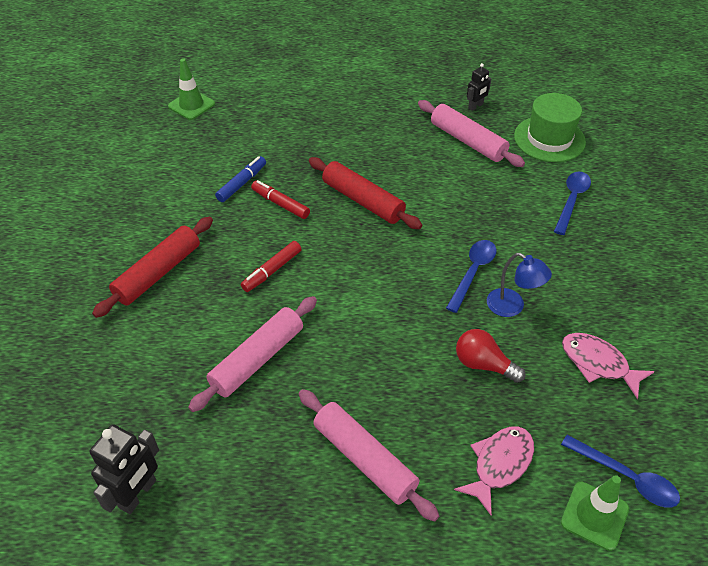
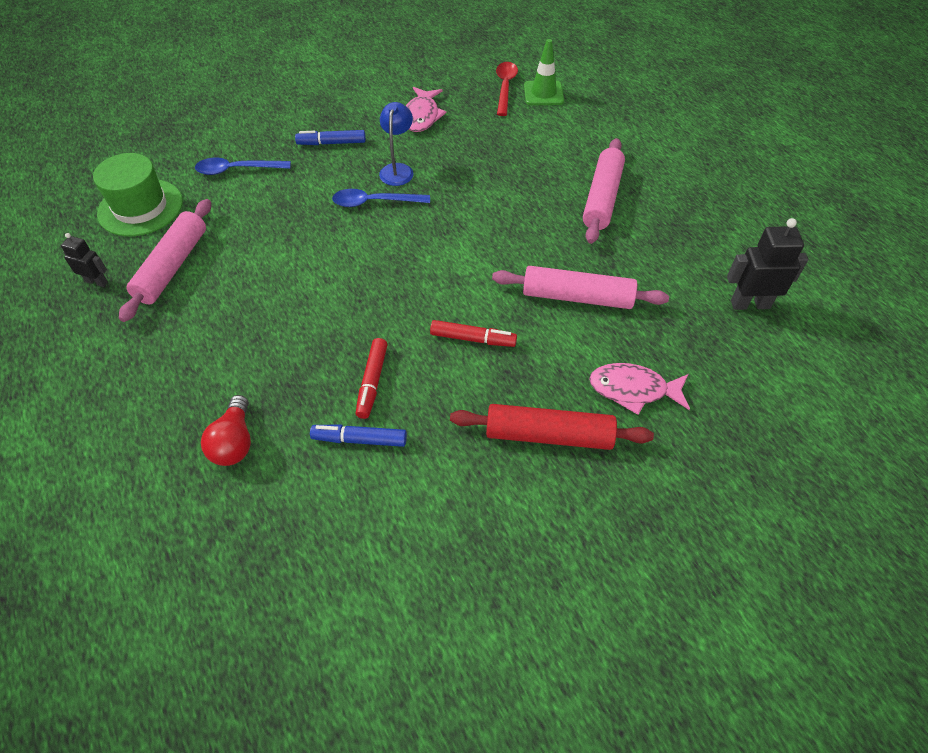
camera: 120 degrees left, 5 degrees up
green traffic cone [168,58,215,120] -> none
red rolling pin [309,157,422,229] -> none
pink fish [454,427,534,515] -> pink fish moved to [589,363,690,415]
red light bulb [456,329,526,383] -> red light bulb moved to [201,395,251,466]
blue spoon [561,435,680,508] -> red spoon [496,62,518,116]
none -> blue marker [295,130,366,145]

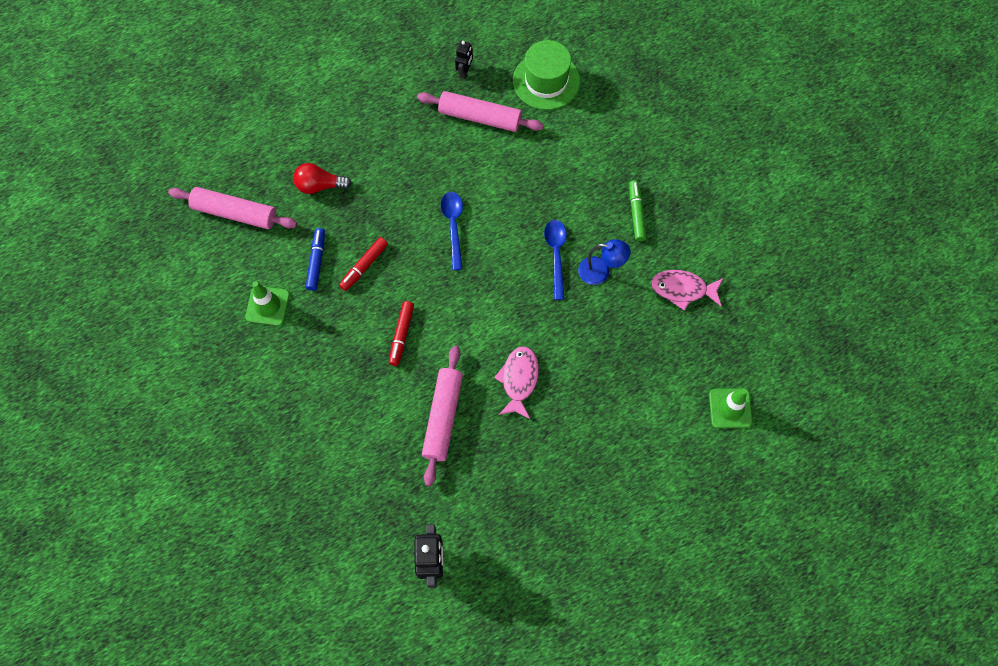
camera: 90 degrees right, 15 degrees up
blue spoon [195,158,291,175] -> blue spoon moved to [441,192,463,270]
blue marker [295,130,366,145] -> green marker [629,180,647,241]
red marker [355,338,388,419] -> red marker turned 60 degrees counterclockwise [339,237,388,291]
red rolling pin [450,404,654,450] -> none
red spoon [496,62,518,116] -> none
pink rolling pin [583,138,625,244] -> pink rolling pin moved to [168,187,297,229]
pink fish [589,363,690,415] -> pink fish moved to [494,346,539,419]
none -> green traffic cone [245,281,290,326]

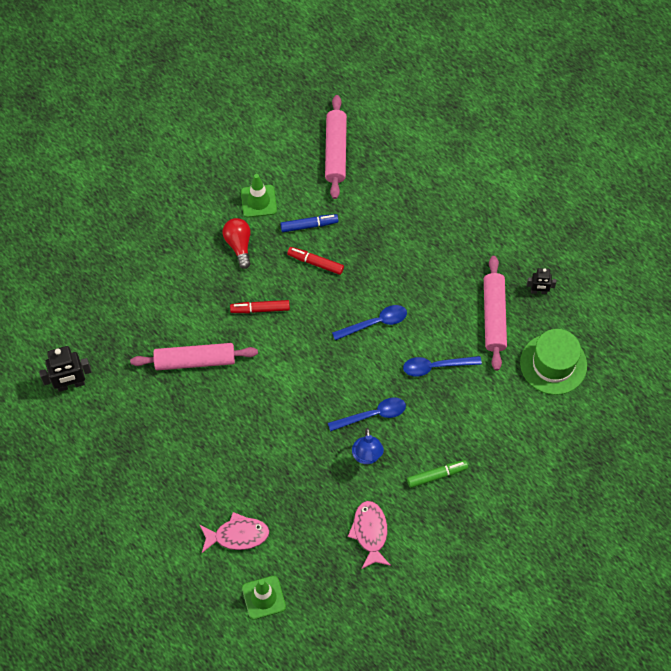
camera: 75 degrees right, 5 degrees down
red light bulb [293,163,352,194] -> red light bulb moved to [222,218,251,269]
pink fish [494,346,539,419] -> pink fish moved to [200,512,269,553]
none -> blue spoon [403,356,482,377]

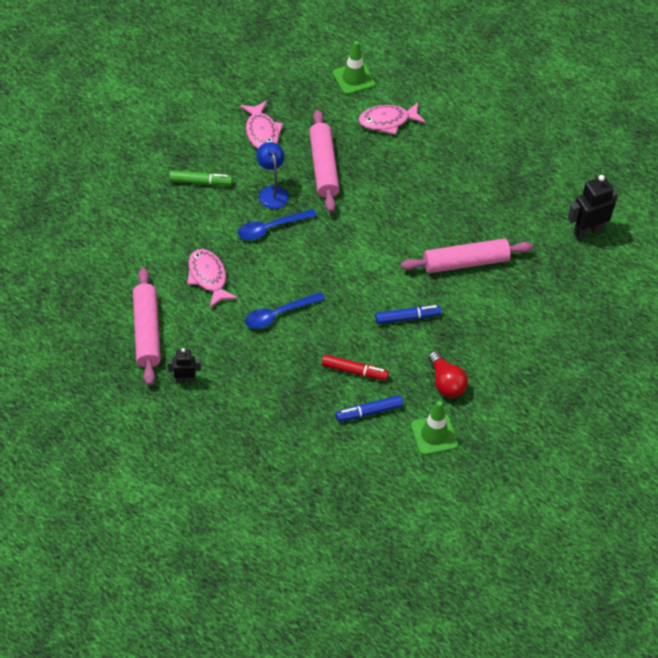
camera: 170 degrees right, 10 degrees down
red marker [230,300,290,313] -> blue marker [375,305,441,324]
pink rolling pin [325,95,347,199] -> pink rolling pin moved to [309,110,340,212]
blue spoon [403,356,482,377] -> pink fish [187,249,238,308]
green marker [407,460,468,488] -> green marker turned 150 degrees counterclockwise [169,170,232,185]
green hat [520,329,587,395] -> none
black robot [527,268,556,294] -> black robot moved to [168,348,201,383]

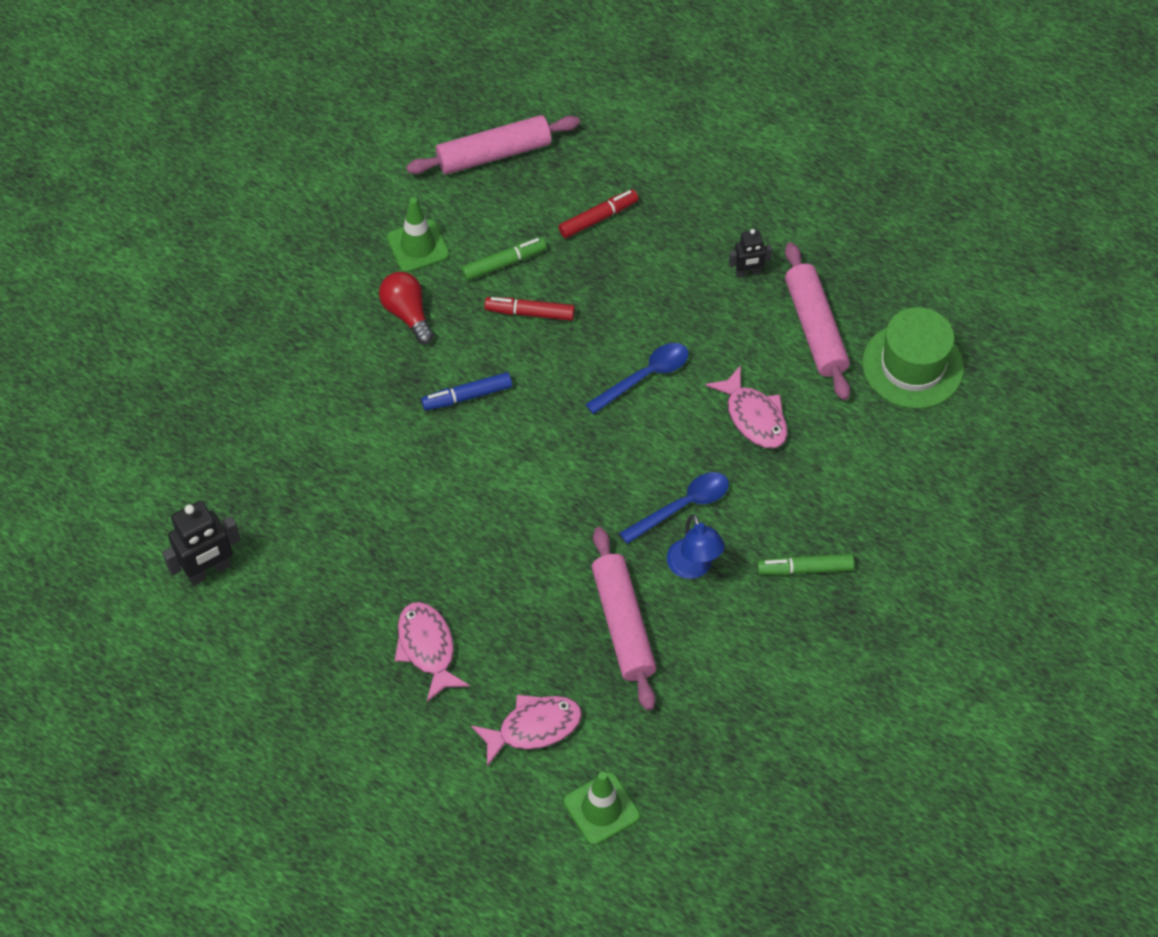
camera: 175 degrees right, 5 degrees up
pink fish [240,101,283,149] -> pink fish moved to [395,602,470,702]
blue marker [336,395,403,422] -> green marker [461,237,547,281]
pink rolling pin [401,238,533,273] -> pink rolling pin moved to [406,115,580,175]
none -> red marker [558,189,639,238]
none -> green hat [862,307,964,409]

